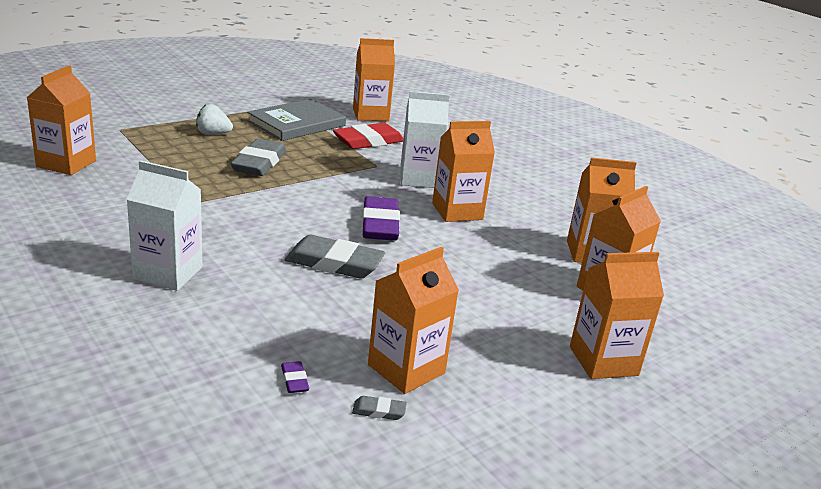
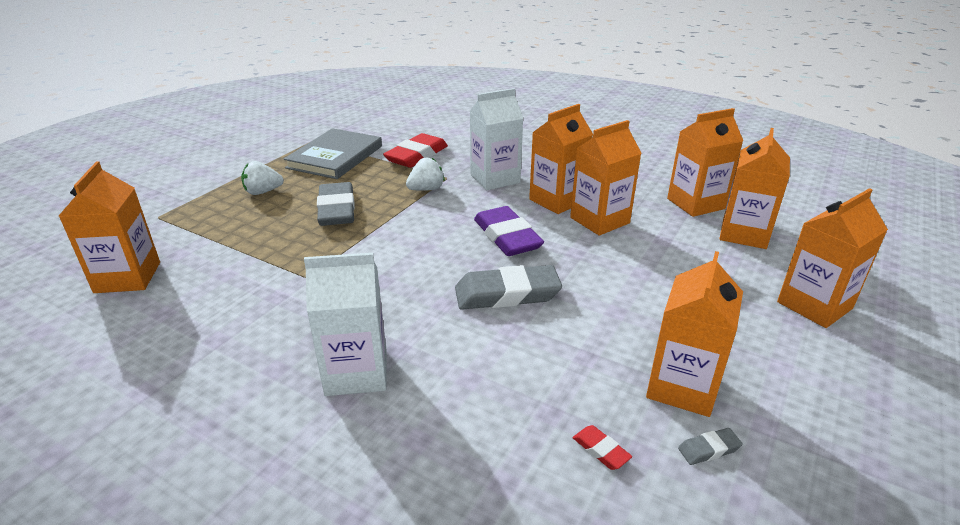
camera: 20 degrees left, 5 degrees up
purple eraser [281,361,309,393] -> red eraser [573,425,632,470]
orange carton [353,38,395,121] -> orange carton moved to [570,120,642,236]
none -> white strawberry [406,158,445,191]

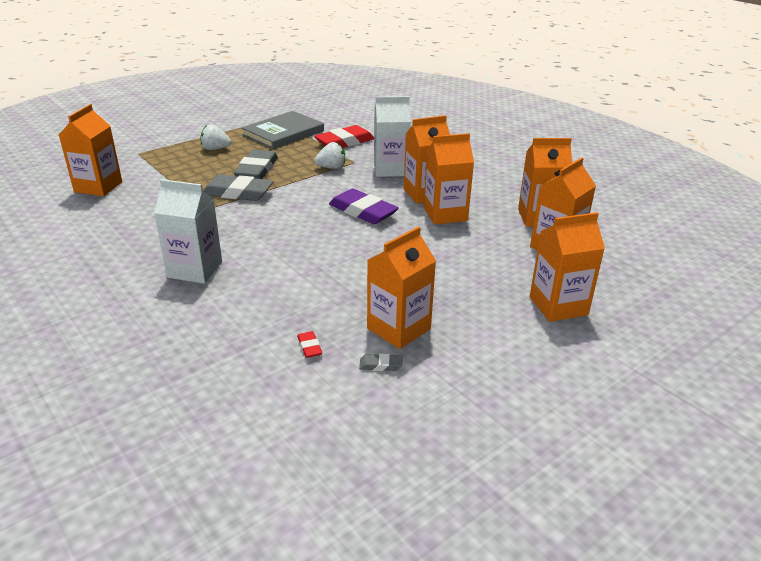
camera: 20 degrees right, 0 degrees up
grey eraser [455,265,562,310] -> grey eraser moved to [203,174,274,201]
purple eraser [474,206,544,256] -> purple eraser turned 45 degrees counterclockwise [329,189,399,224]

